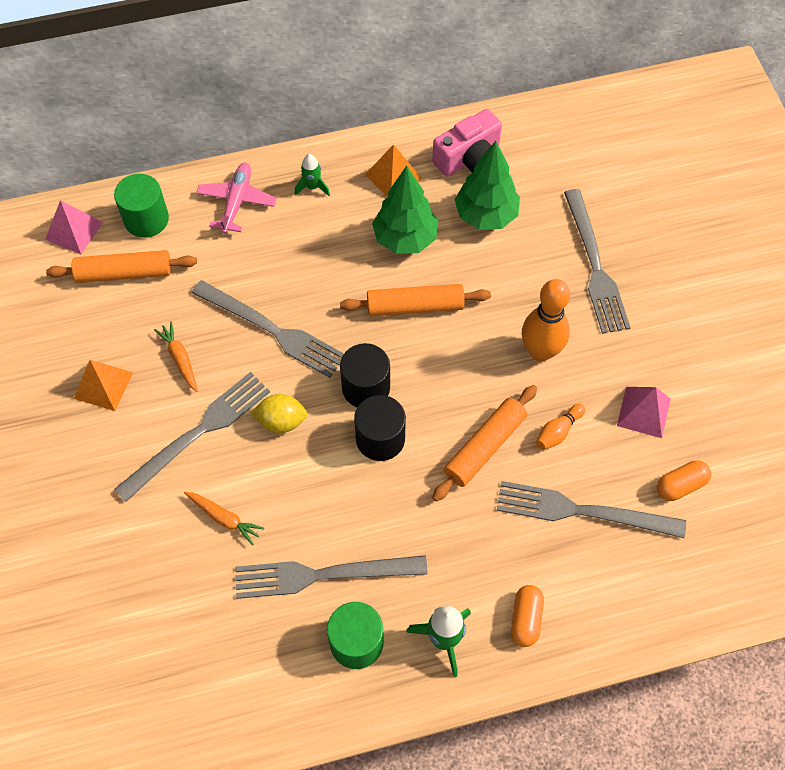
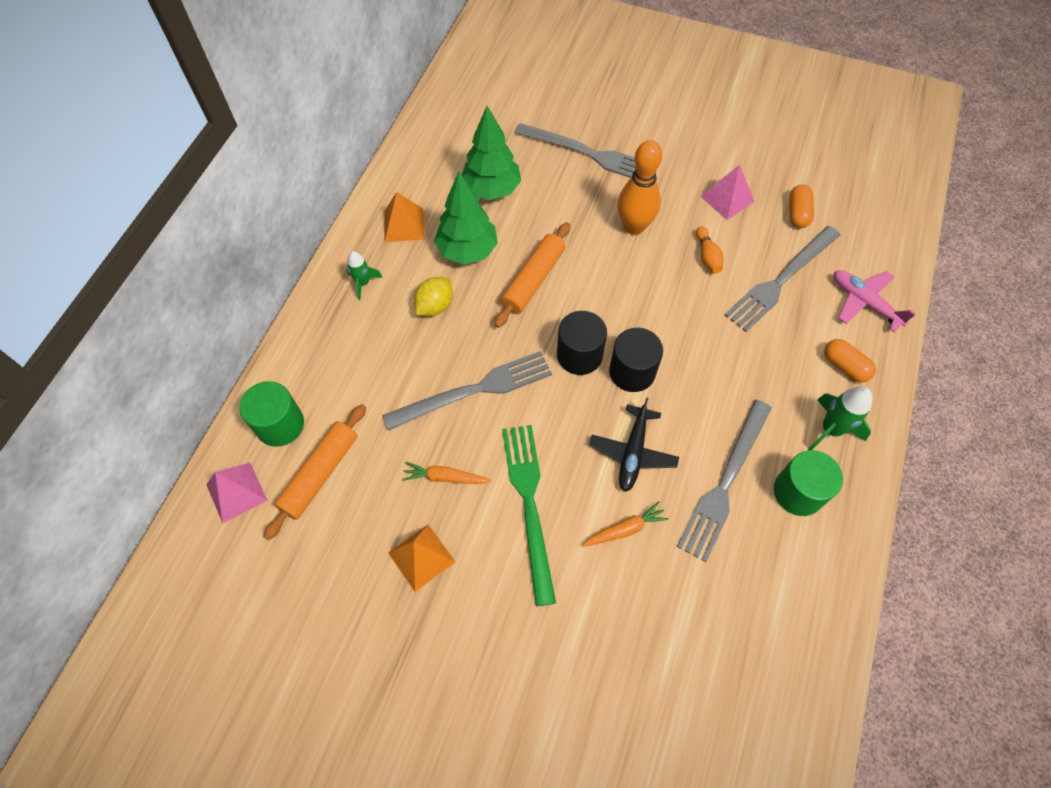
camera: 55 degrees left, 0 degrees up
grey fork [114,372,270,502] -> green fork [502,425,556,606]
pink plane [196,163,277,233] -> pink plane moved to [834,270,915,332]
yellow lemon [251,394,307,433] -> yellow lemon moved to [414,277,453,316]
pink camera [432,109,502,177] -> none
orange rolling pin [432,385,537,501] -> none
none -> black plane [589,397,679,492]

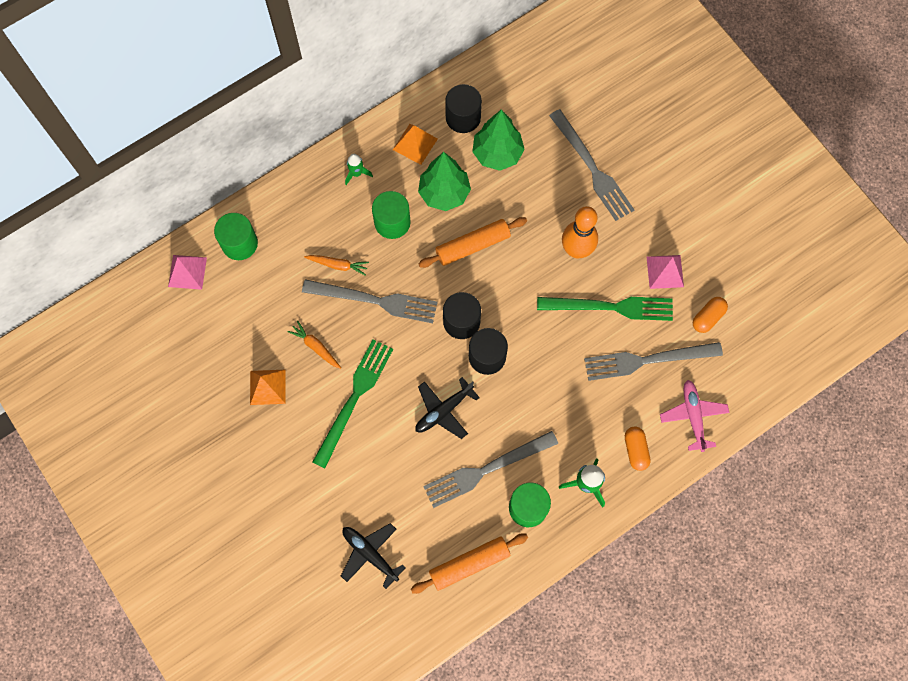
camera: 35 degrees right, 10 degrees up
orange rolling pin [264,404,366,540] -> orange rolling pin moved to [411,534,528,594]
yellow lemon [414,277,453,316] -> green cylinder [372,191,411,239]
orange carrot [582,501,669,547] -> orange carrot moved to [304,255,369,276]
orange bowling pin [696,226,723,273] -> green fork [537,297,673,321]
none -> black plane [341,523,406,589]
none -> black cylinder [445,84,482,133]

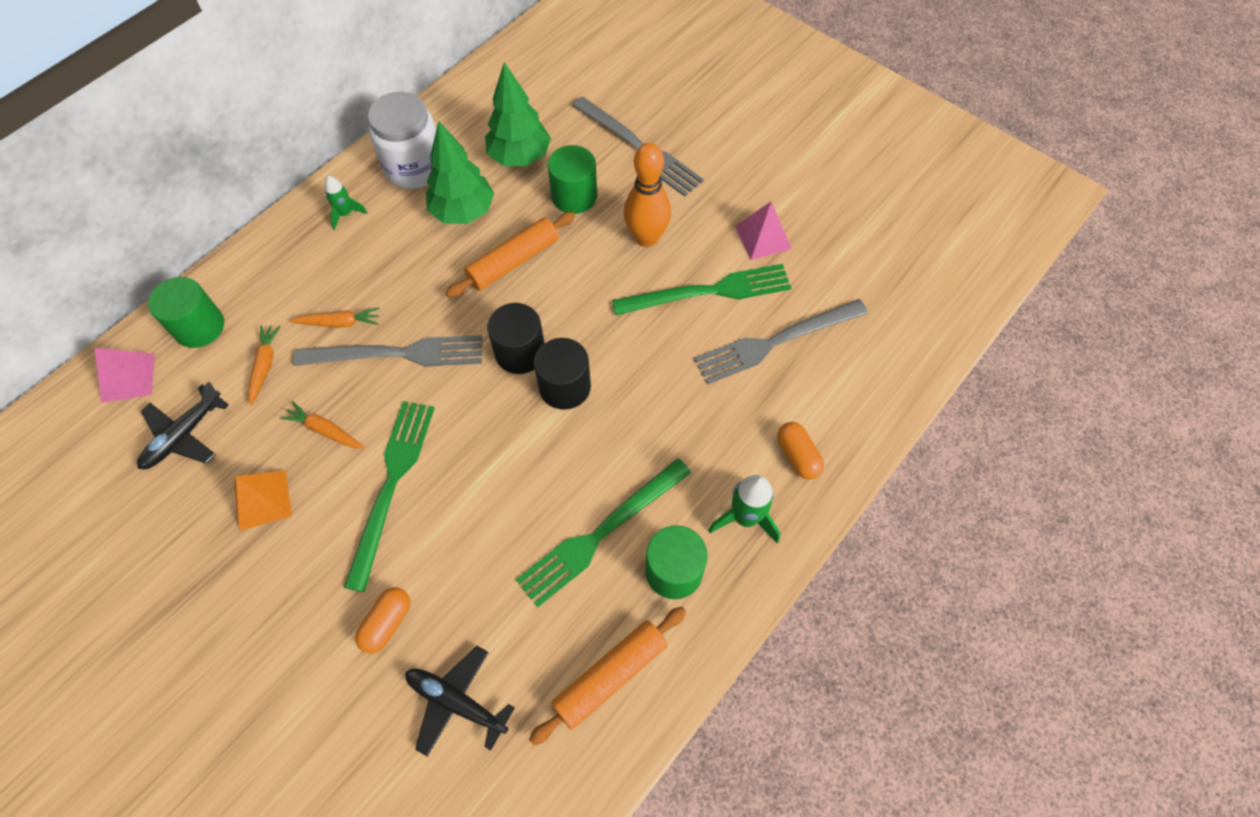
camera: 15 degrees left, 10 degrees down
green cylinder [372,191,411,239] -> green cylinder moved to [547,145,597,214]
orange pyramid [393,124,438,165] -> white jar [368,92,436,189]
black plane [416,377,480,439] -> black plane moved to [137,382,229,469]
grey fork [423,431,558,508] -> green fork [516,458,691,608]
black cylinder [445,84,482,133] -> none
pink plane [660,380,729,452] -> none
orange capsule [693,297,728,333] -> orange capsule moved to [355,587,410,654]
none -> orange carrot [248,325,281,406]

